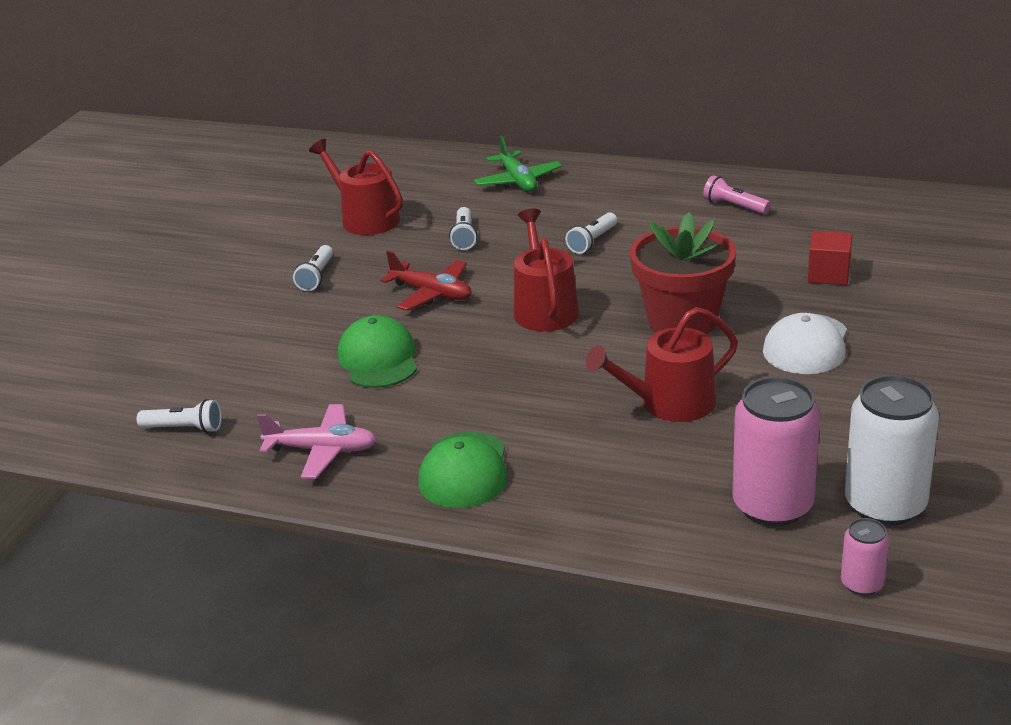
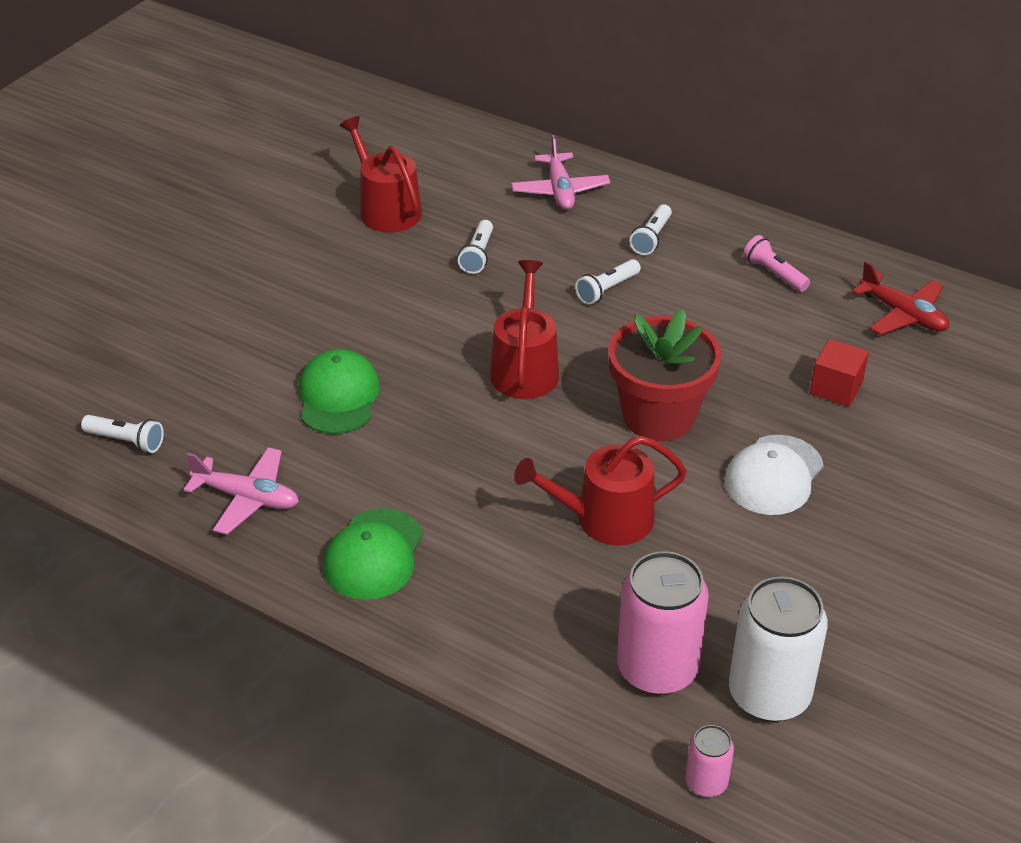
camera: 10 degrees right, 10 degrees up
white flashlight [293,245,333,291] -> white flashlight moved to [630,204,672,255]
red plane [380,251,471,311] -> red plane moved to [852,261,949,335]
green plane [474,136,562,192] -> pink plane [511,135,610,210]

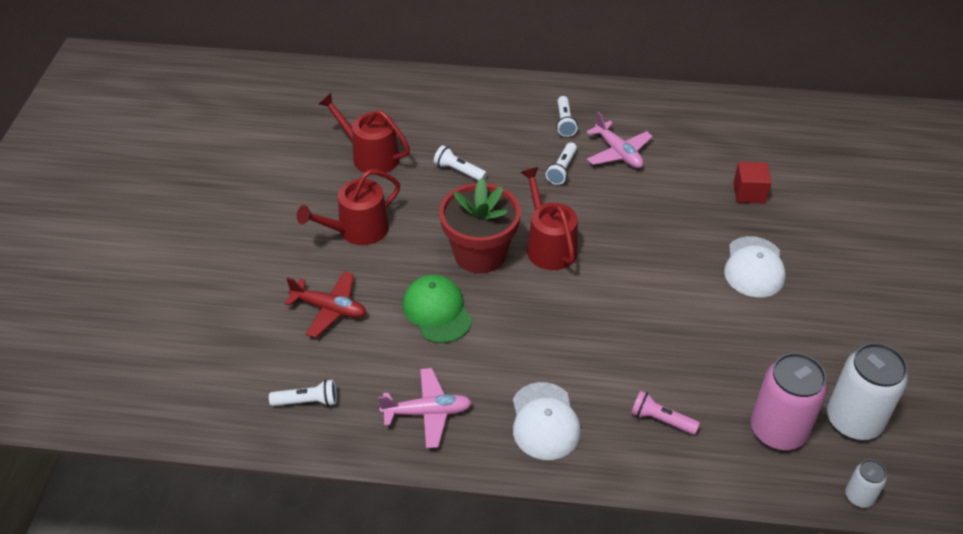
camera: 25 degrees left, 5 degrees up
green cap [324,508,423,600] -> white cap [513,382,581,460]
white flashlight [458,220,493,274] -> white flashlight turned 135 degrees clockwise [434,145,487,180]
pink plane [511,135,610,210] -> pink plane moved to [586,112,653,168]
red watering can [514,436,687,546] -> red watering can moved to [297,169,400,245]
red flower pot [608,309,722,441] -> red flower pot moved to [439,178,521,273]
pink can [686,725,734,797] -> white can [845,460,887,508]
pink flashlight [743,235,810,292] -> pink flashlight moved to [631,391,700,435]
red plane [852,261,949,335] -> red plane moved to [285,271,366,338]

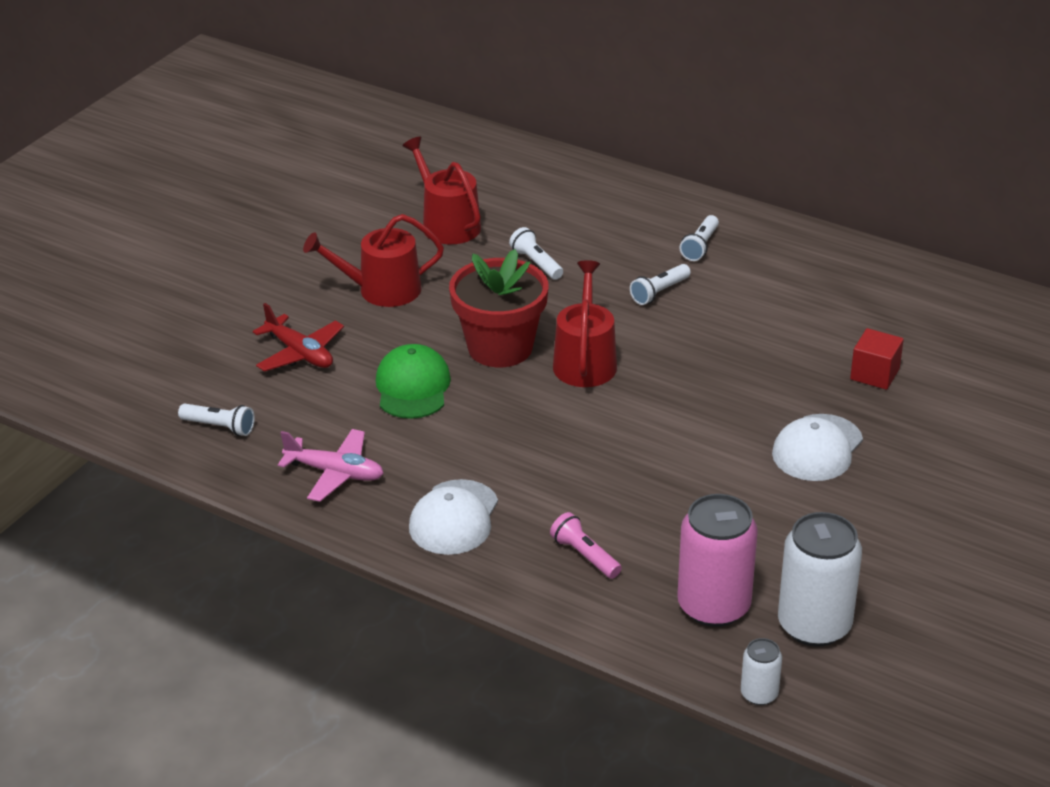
camera: 25 degrees right, 10 degrees down
pink plane [586,112,653,168] -> none

